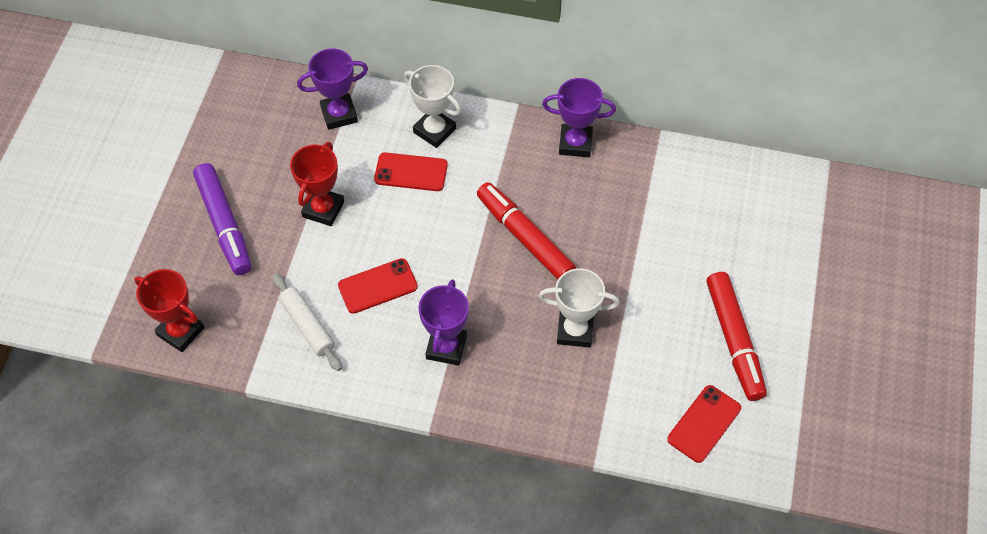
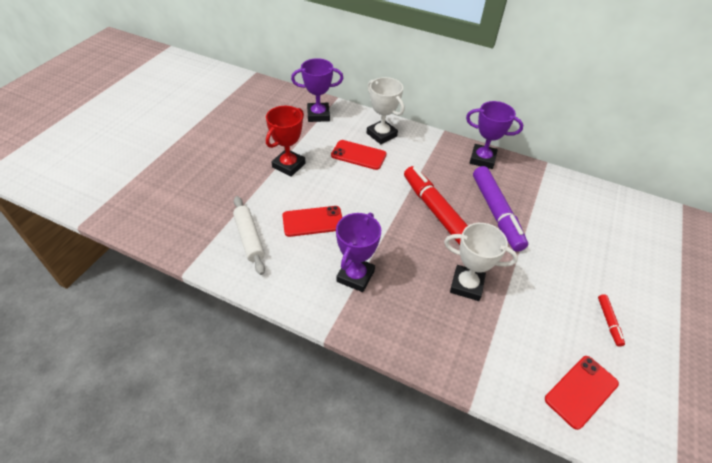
camera: 10 degrees right, 10 degrees down
red trophy [134,269,204,352] -> none
purple marker [193,163,252,275] -> purple marker moved to [473,166,528,252]
red marker [706,272,767,401] -> red marker [598,294,625,347], size x0.44

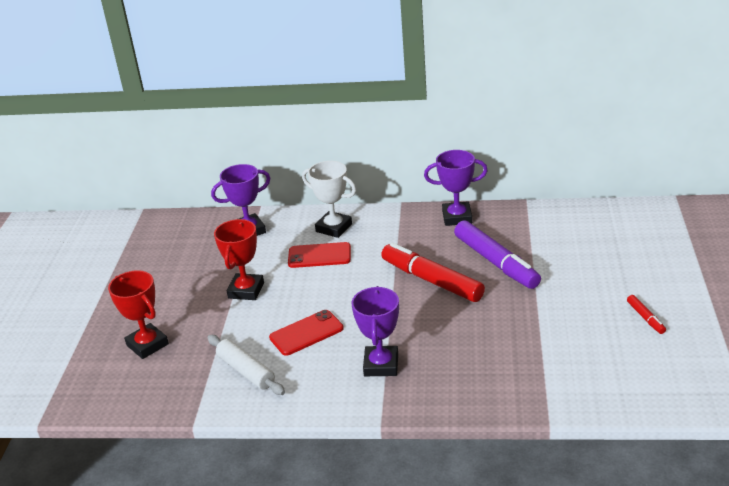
camera: 15 degrees left, 15 degrees down
white trophy [444,223,518,301] -> none
red phone [545,356,619,430] -> none
none -> red trophy [108,270,169,359]

